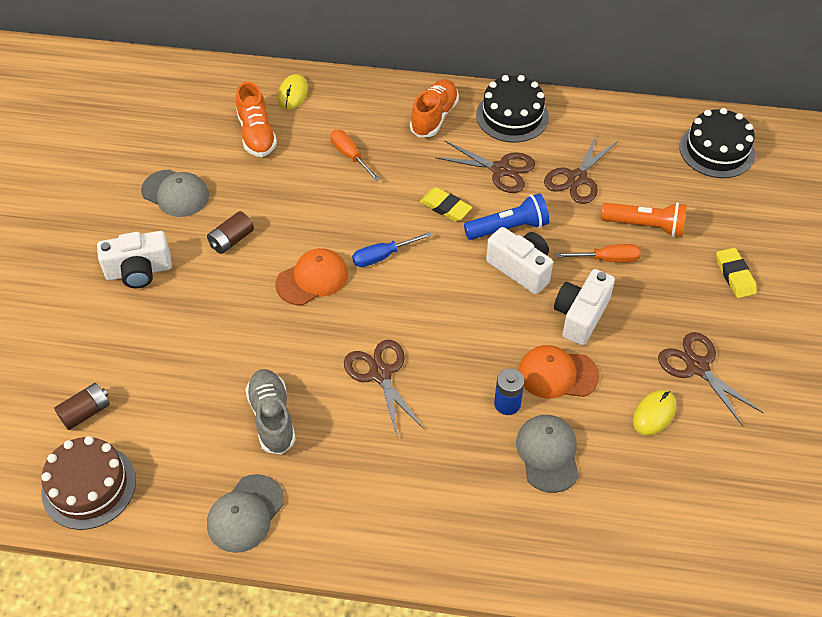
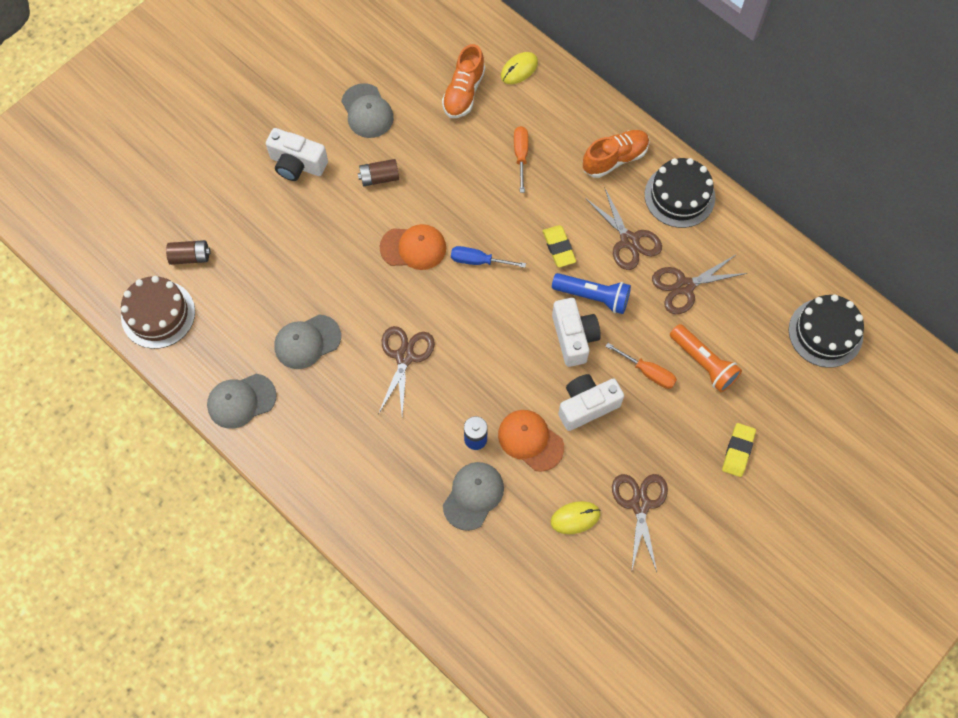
camera: 35 degrees right, 15 degrees up
grey shoe [245,369,296,455] -> grey cap [274,314,341,369]

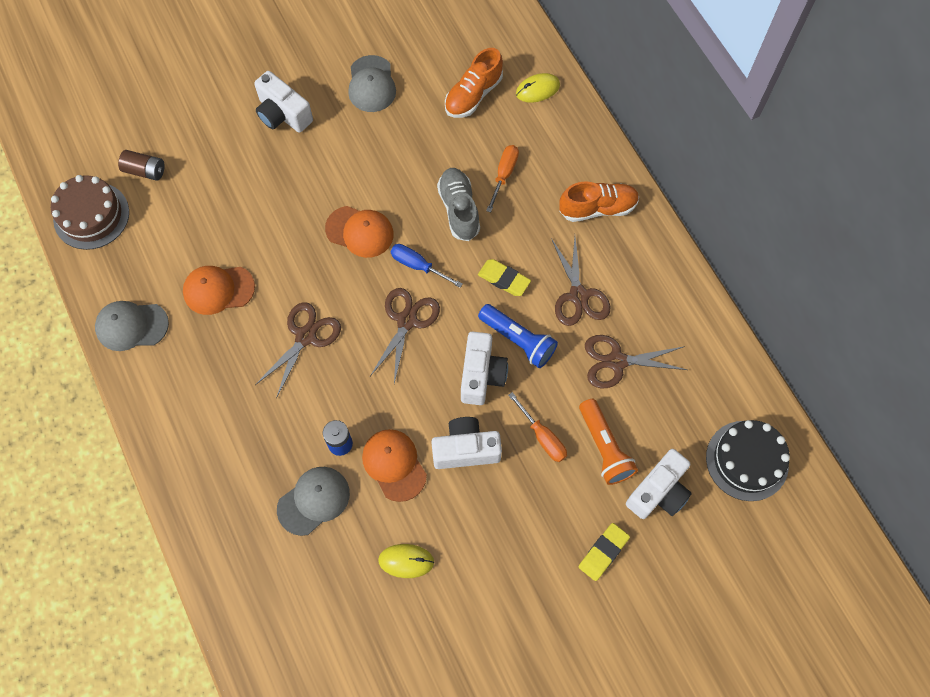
camera: 20 degrees right, 0 degrees up
grey cap [274,314,341,369] -> orange cap [183,266,255,315]
brown battery [358,159,399,186] -> none
yellow eraser [543,225,576,267] -> yellow eraser turned 60 degrees counterclockwise [478,259,531,296]
brown scissors [612,474,668,573] -> brown scissors moved to [370,288,440,384]
black cake [645,158,715,228] -> none
none -> grey shoe [437,168,480,241]
none -> white camera [626,449,692,519]

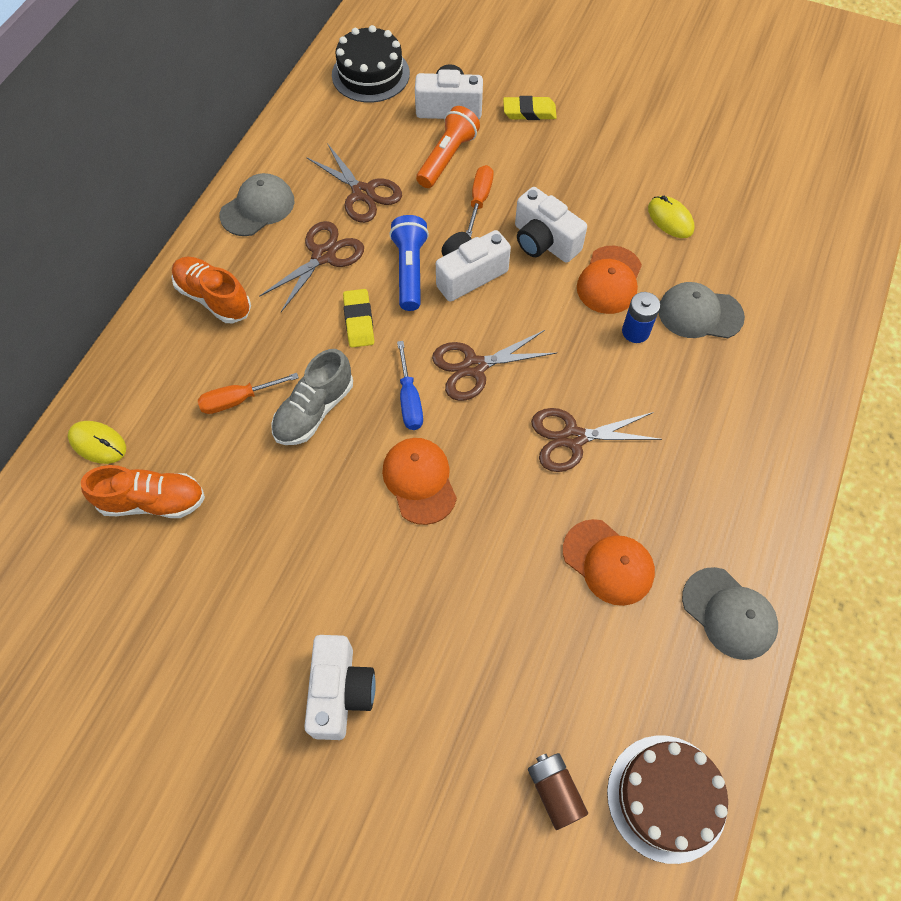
camera: 130 degrees left, 5 degrees down
grey cap [348,55,396,112] -> grey cap moved to [220,173,295,236]

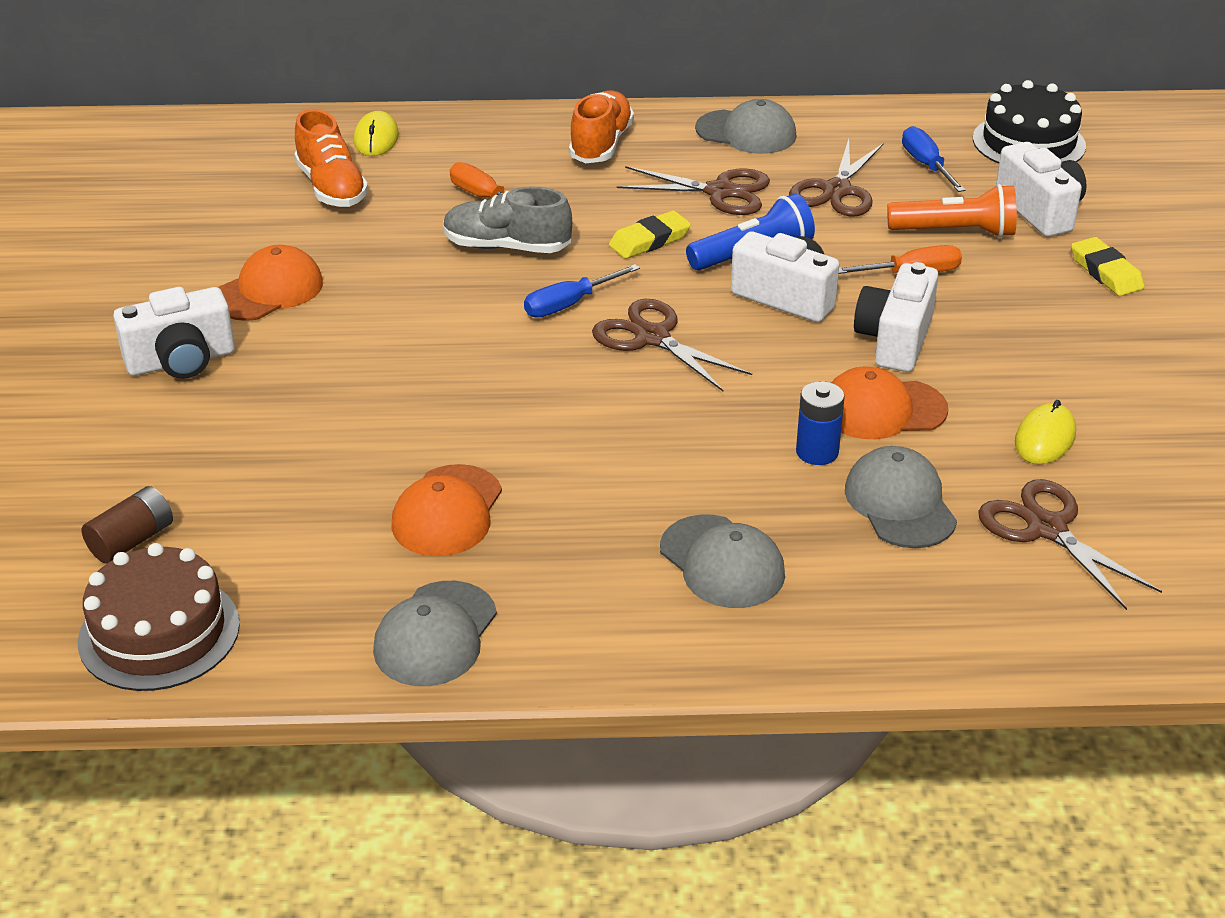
camera: 65 degrees right, 25 degrees down
orange cap [382,438,457,525] -> orange cap moved to [218,245,323,321]
brown scissors [531,408,662,472] -> brown scissors moved to [978,479,1162,610]
none -> grey cap [660,514,785,608]
none -> blue screwdriver [902,126,965,192]

